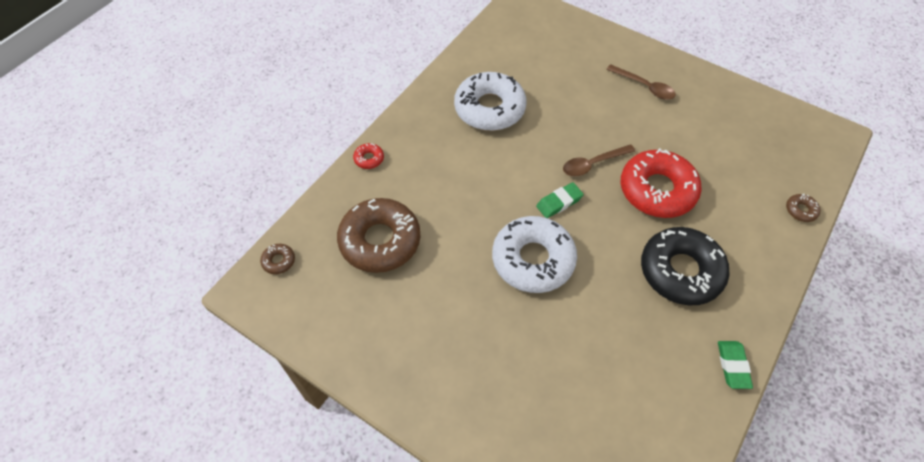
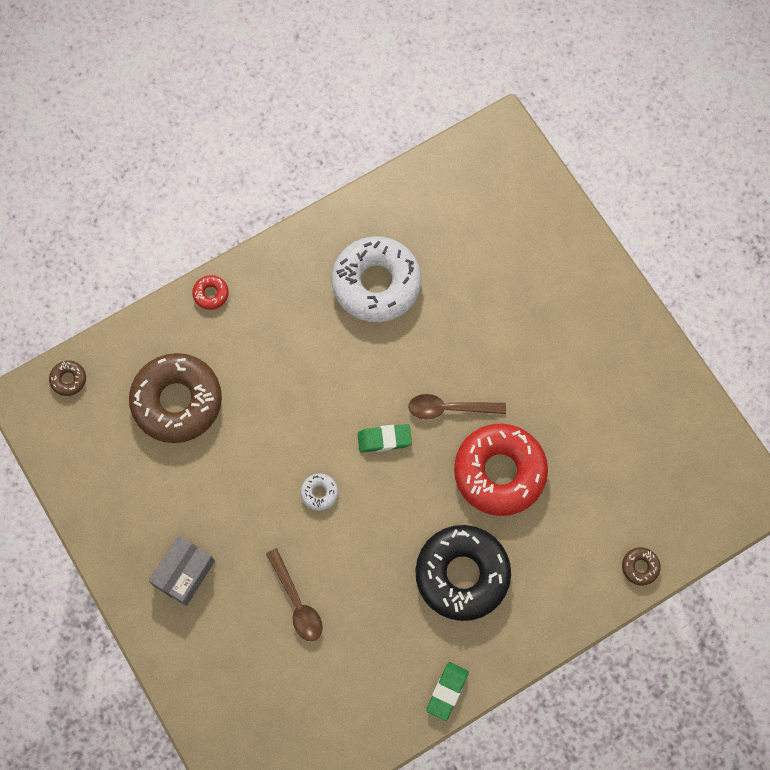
camera: 25 degrees right, 15 degrees up
white donut [492,216,577,293] -> white donut [301,474,338,511], size x0.40
brown spoon [606,64,676,100] -> brown spoon moved to [266,548,323,641]
none -> grey box [149,536,215,606]

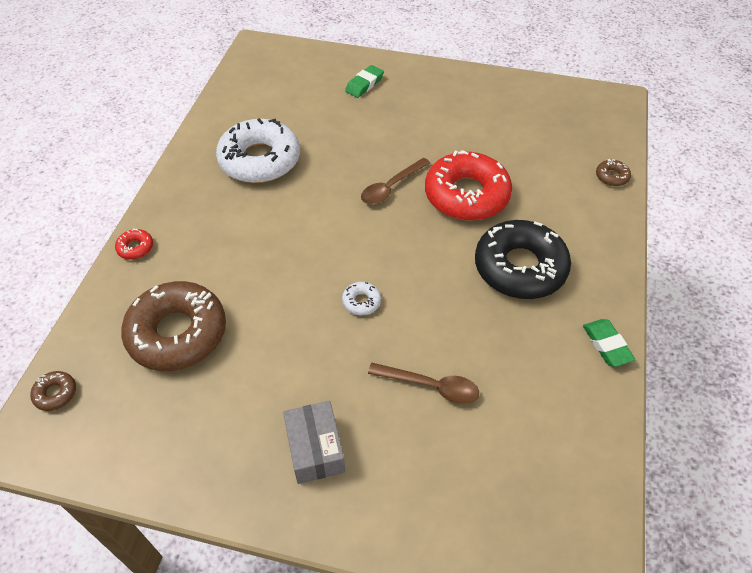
camera: 45 degrees left, 20 degrees down
green eraser [357,424,412,453] -> green eraser moved to [345,65,384,98]

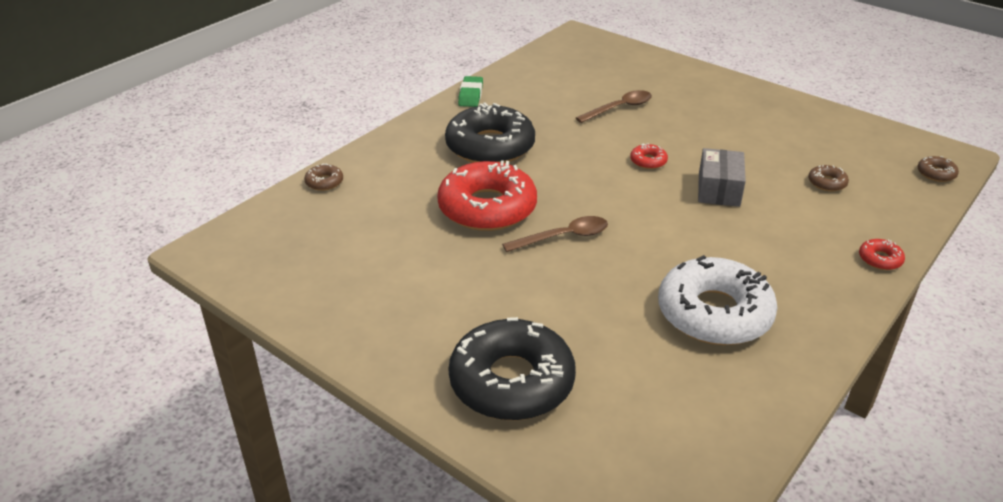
camera: 155 degrees left, 15 degrees down
brown donut [121,281,226,371] -> brown donut [808,165,849,191], size x0.40
grey box [283,401,345,484] -> grey box moved to [698,148,746,207]
white donut [342,282,381,315] -> red donut [630,143,668,169]
green eraser [345,65,384,98] -> black donut [449,317,576,420]
brown spoon [368,363,479,404] -> brown spoon turned 105 degrees clockwise [576,90,652,123]

